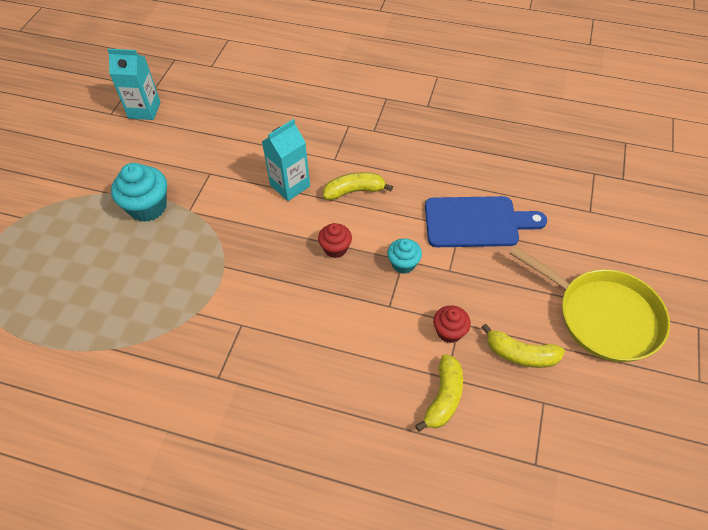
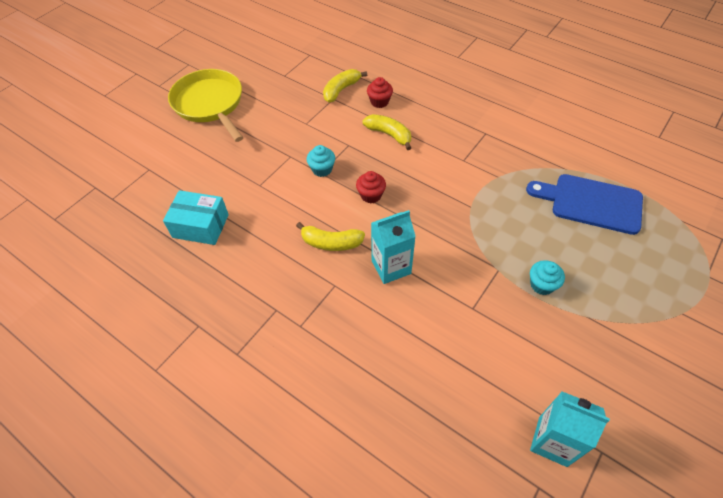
camera: 160 degrees left, 0 degrees up
turquoise cupcake [111,163,167,222] -> turquoise cupcake [530,260,565,295], size x0.59
blue cutting board [425,196,547,247] -> blue cutting board moved to [526,174,643,235]
red cupcake [433,305,471,343] -> red cupcake moved to [367,77,393,108]
yellow banana [481,324,565,368] -> yellow banana moved to [362,114,411,150]
none -> turquoise box [163,190,229,245]

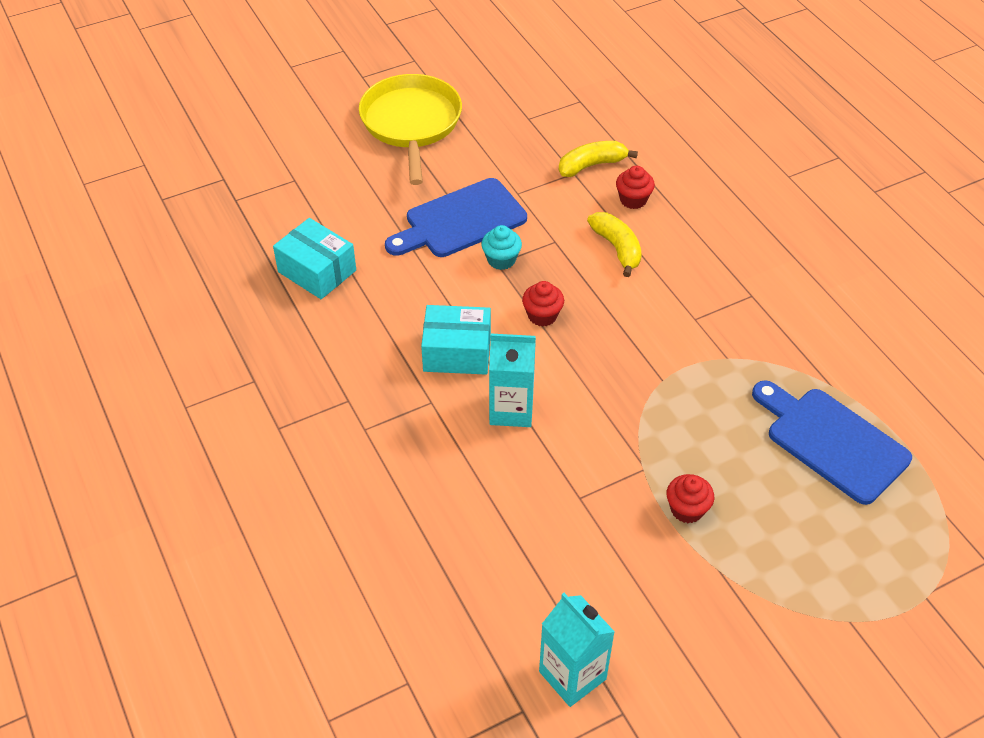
camera: 25 degrees right, 5 degrees down
yellow banana [296,222,365,251] -> turquoise box [421,305,491,375]
turquoise cupcake [530,260,565,295] -> red cupcake [667,474,714,523]
none -> blue cutting board [385,178,527,257]

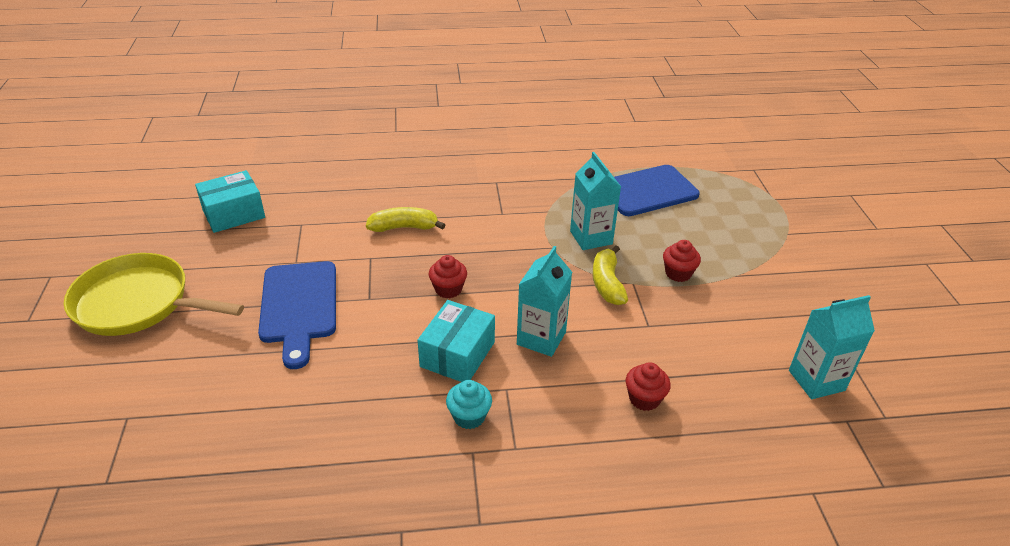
camera: 70 degrees left, 10 degrees down
turquoise box [273,218,356,299] -> turquoise box moved to [195,170,265,233]
turquoise cupcake [481,225,522,270] -> turquoise cupcake moved to [446,380,492,429]
yellow banana [559,141,638,177] -> yellow banana moved to [592,245,628,305]
red cupcake [616,166,655,209] -> red cupcake moved to [625,362,671,411]
none -> turquoise carton [570,152,621,250]

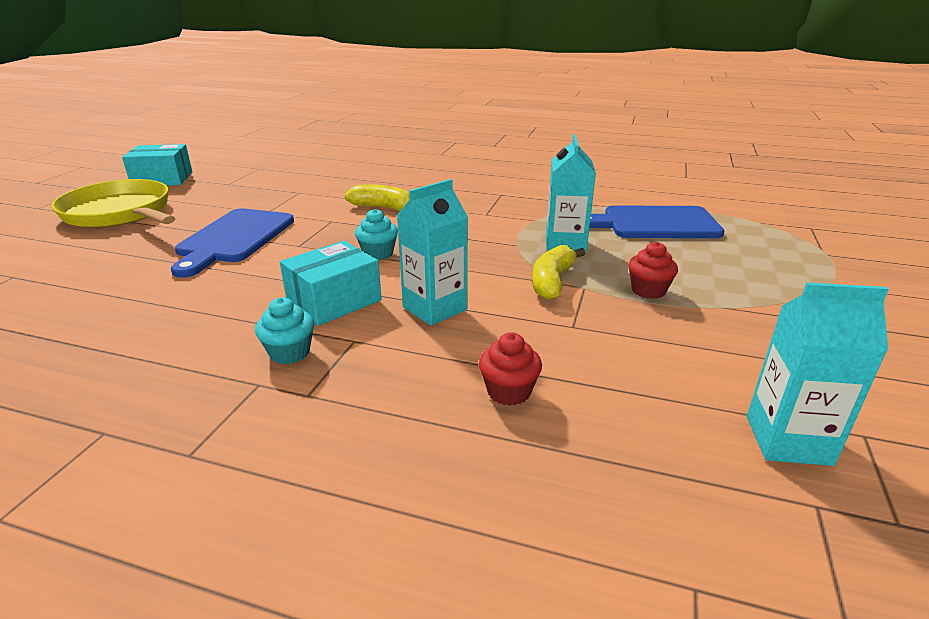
camera: 25 degrees right, 10 degrees down
turquoise box [195,170,265,233] -> turquoise box moved to [122,144,192,185]
red cupcake [429,255,467,298] -> turquoise cupcake [355,209,398,260]

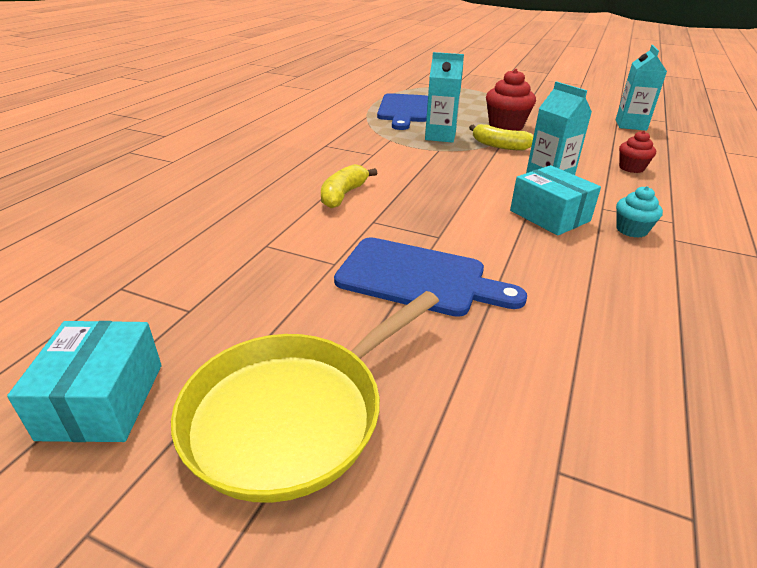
camera: 85 degrees left, 5 degrees up
turquoise cupcake [355,209,398,260] -> none
red cupcake [628,242,678,299] -> red cupcake [486,69,536,131], size x1.69

